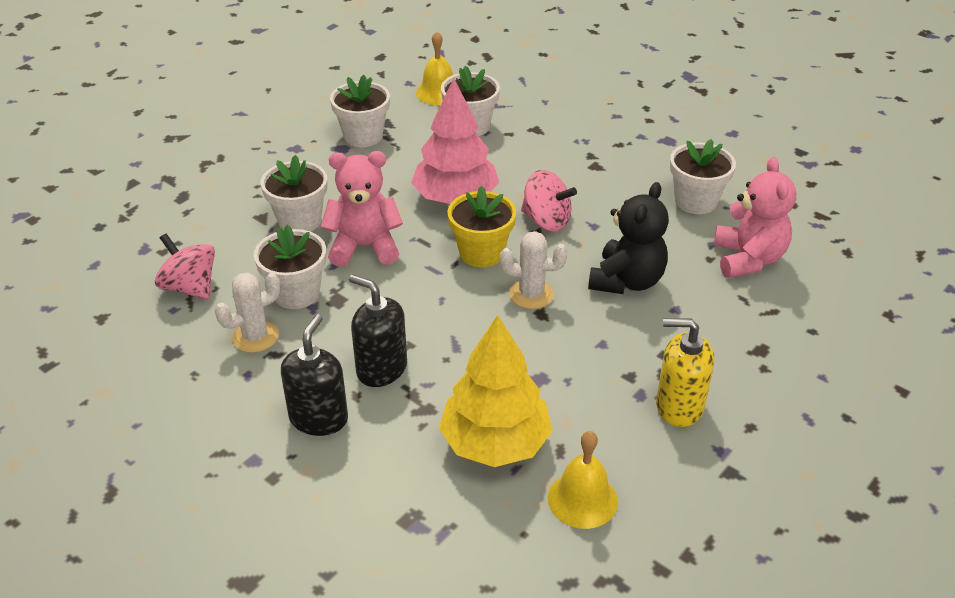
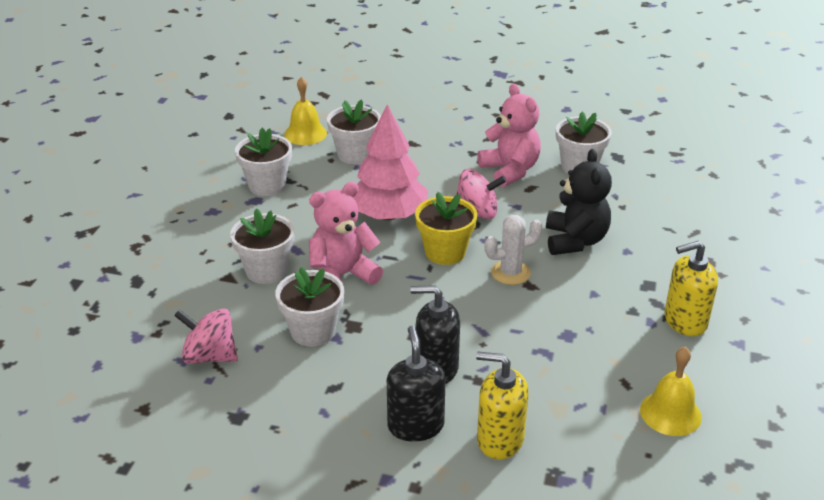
camera: 25 degrees left, 5 degrees down
white cactus [215,273,280,353] -> none
yellow tree [439,315,553,467] -> none
pink teddy bear [714,157,796,278] -> pink teddy bear moved to [477,84,541,187]
none -> yellow soap dispenser [476,352,529,460]

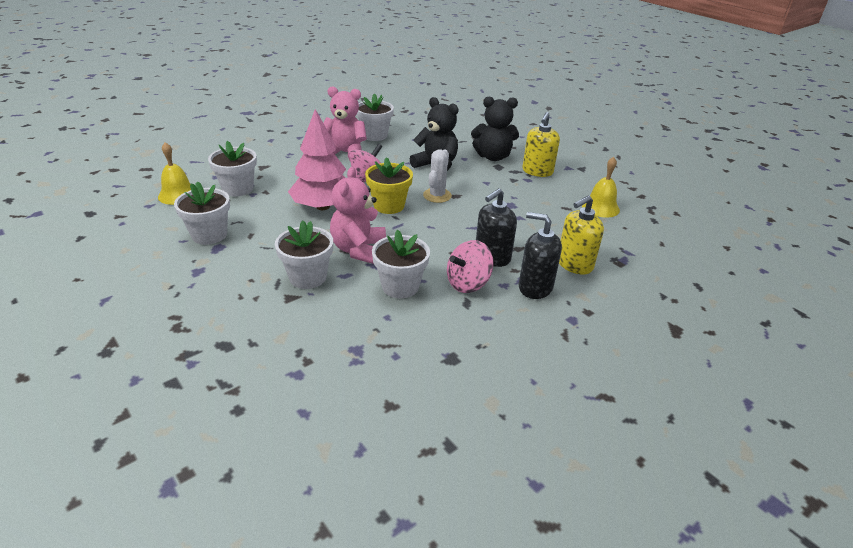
camera: 55 degrees left, 0 degrees up
pink spinning top [174,308,238,364] -> pink spinning top moved to [447,240,494,293]
none -> black teddy bear [471,96,519,161]

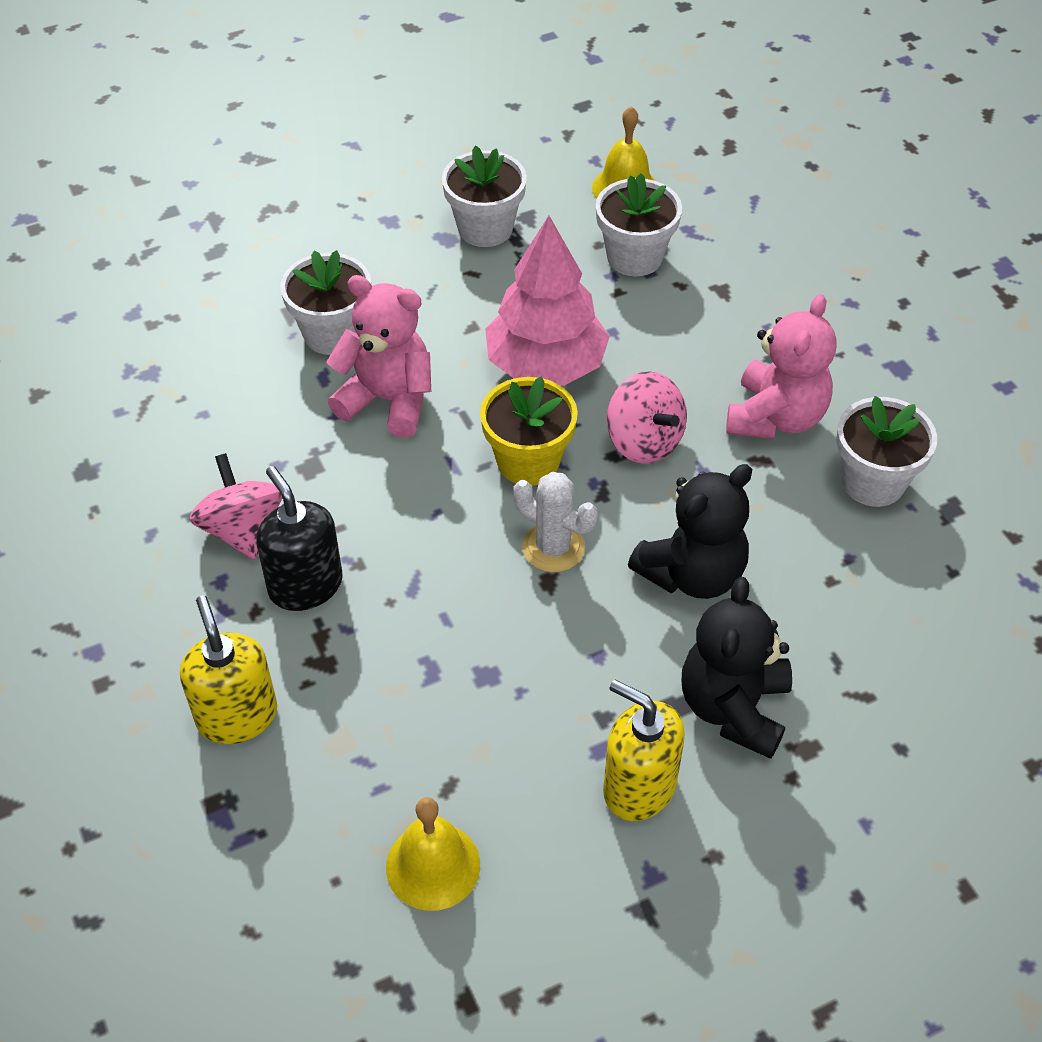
camera: 105 degrees right, 15 degrees up
white flower pot [372,230,430,298] -> none
black soap dispenser [519,212,562,299] -> none

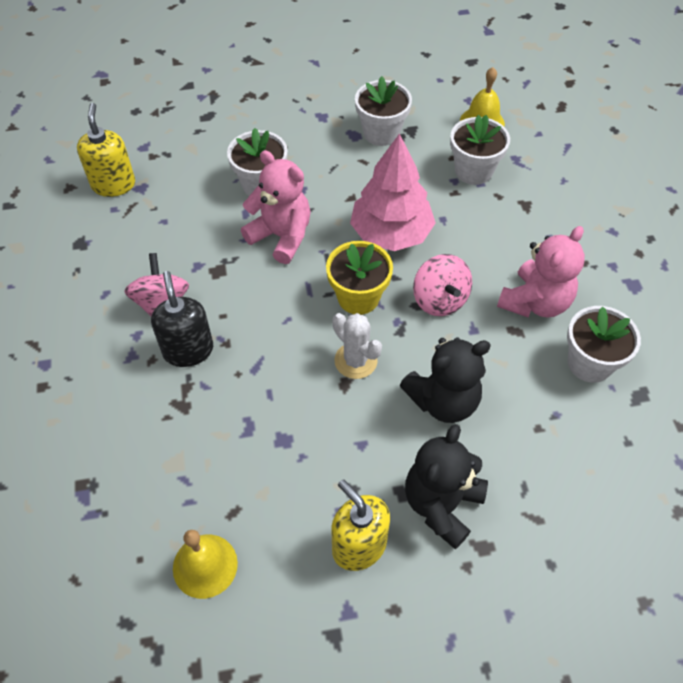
camera: 15 degrees right, 5 degrees up
yellow soap dispenser [180,595,277,744] -> yellow soap dispenser moved to [77,103,135,197]

